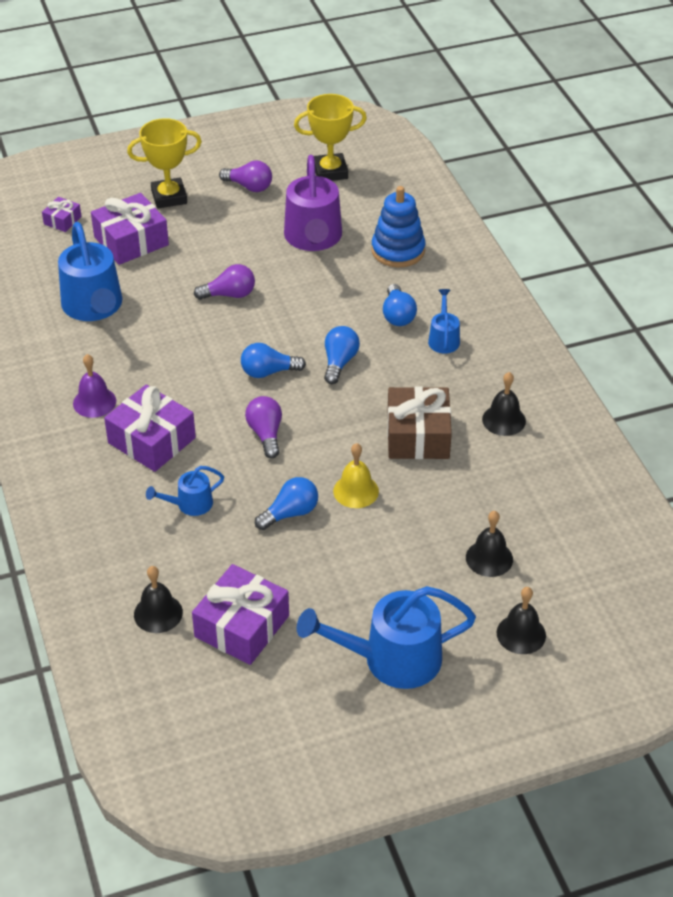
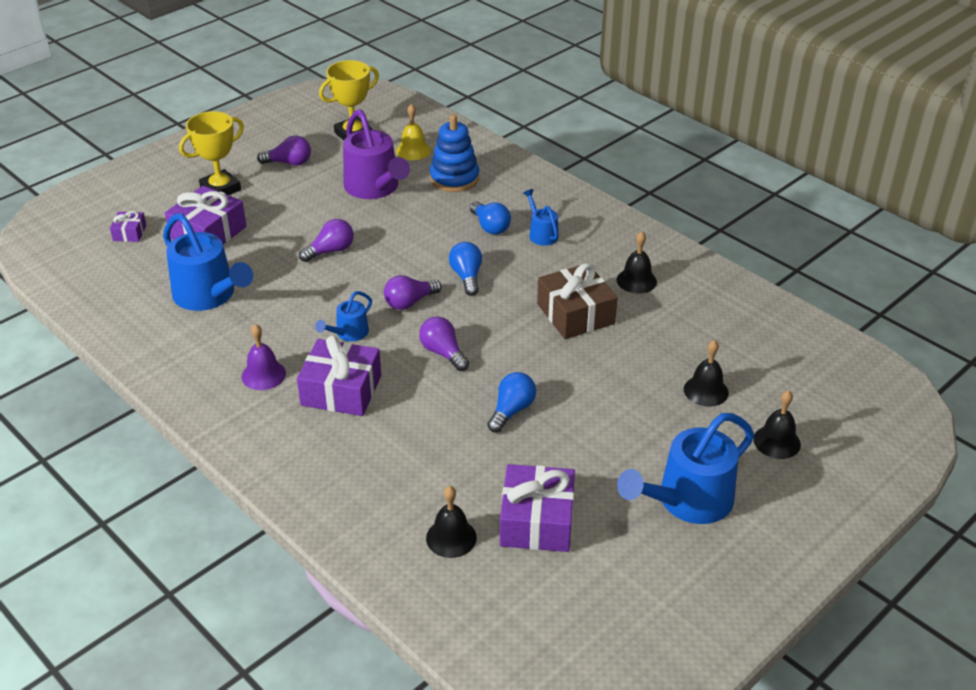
camera: 25 degrees left, 5 degrees down
blue watering can [146,466,224,516] -> blue watering can moved to [315,291,372,341]
blue light bulb [241,343,306,378] -> purple light bulb [384,275,442,310]
yellow bell [333,443,379,508] -> yellow bell moved to [396,104,431,160]

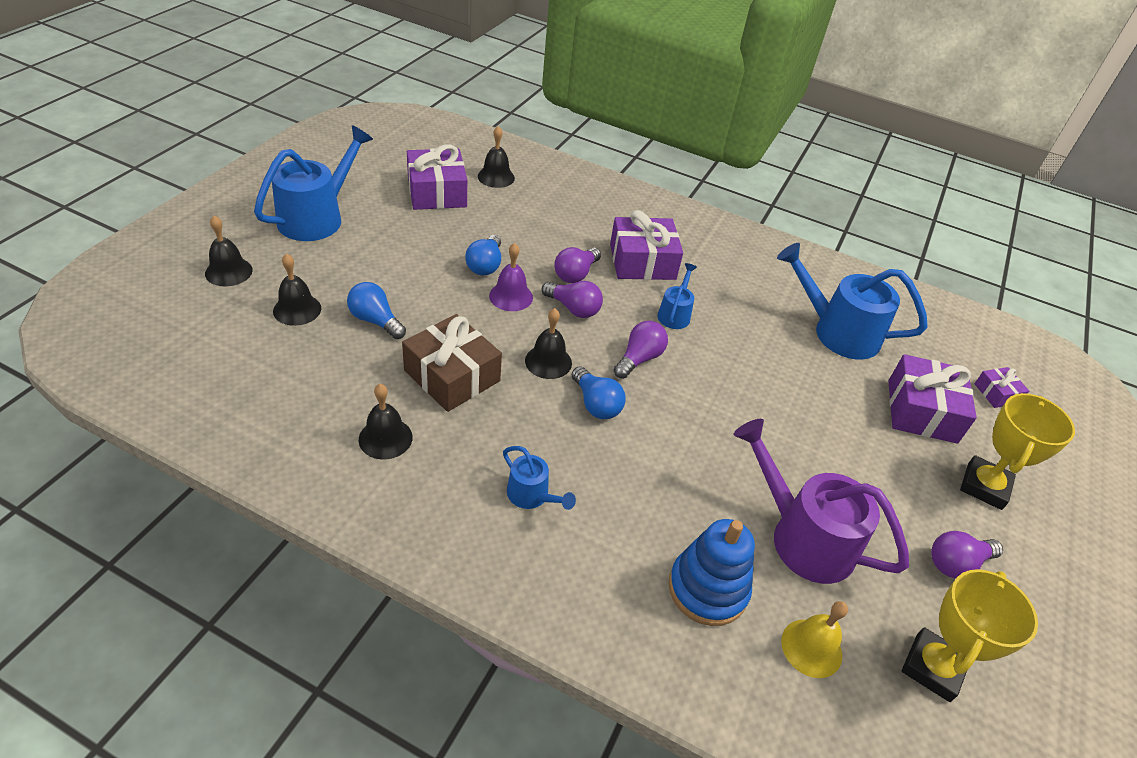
camera: 155 degrees right, 5 degrees up
purple bell [242,324,286,390] -> purple bell moved to [489,243,533,311]
purple light bulb [299,219,354,262] -> purple light bulb moved to [555,247,601,283]
blue light bulb [470,202,511,234] -> blue light bulb moved to [347,282,406,339]
none -> black bell [525,308,572,379]

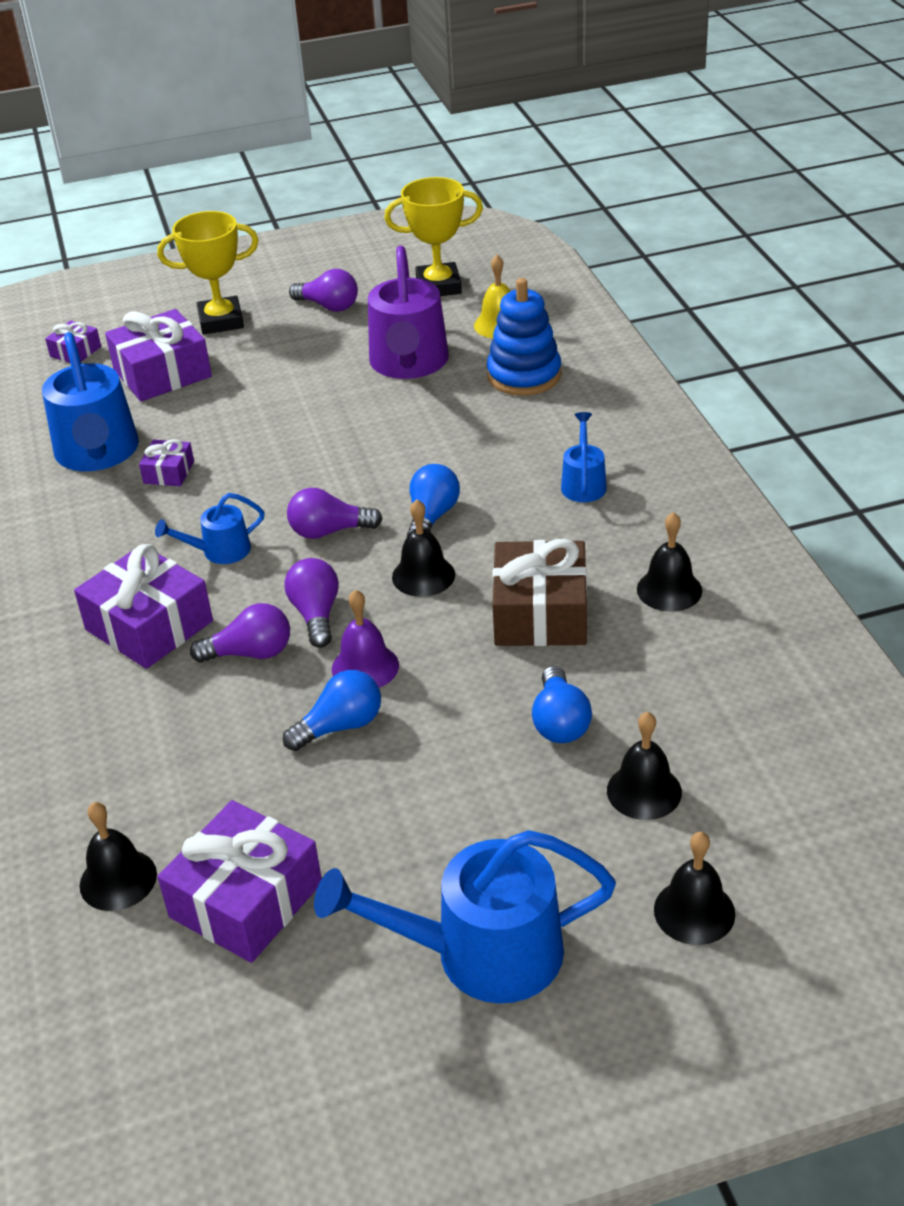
camera: 125 degrees left, 5 degrees down
none -> purple gift [139,439,194,486]

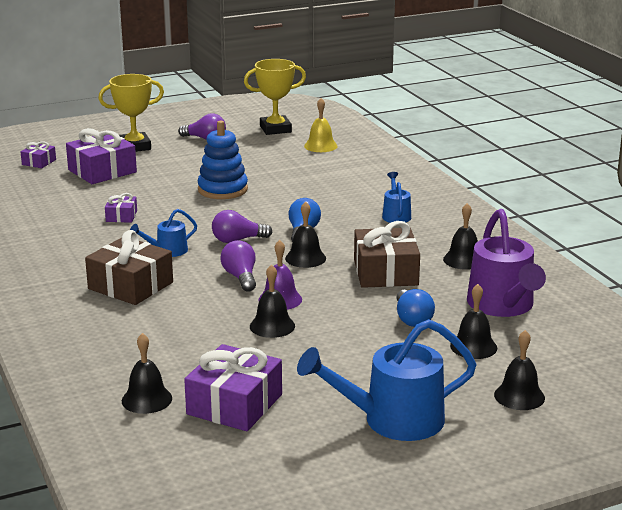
camera: 10 degrees left, 15 degrees down
blue watering can [42,332,139,471] -> none
purple gift [74,544,213,669] -> brown gift [85,230,173,305]
purple light bulb [190,603,290,663] -> none
blue light bulb [283,670,381,751] -> black bell [250,264,295,338]
purple watering can [368,246,449,379] -> purple watering can moved to [467,209,546,317]
blue stacking toy [487,278,561,396] -> blue stacking toy moved to [198,121,248,199]

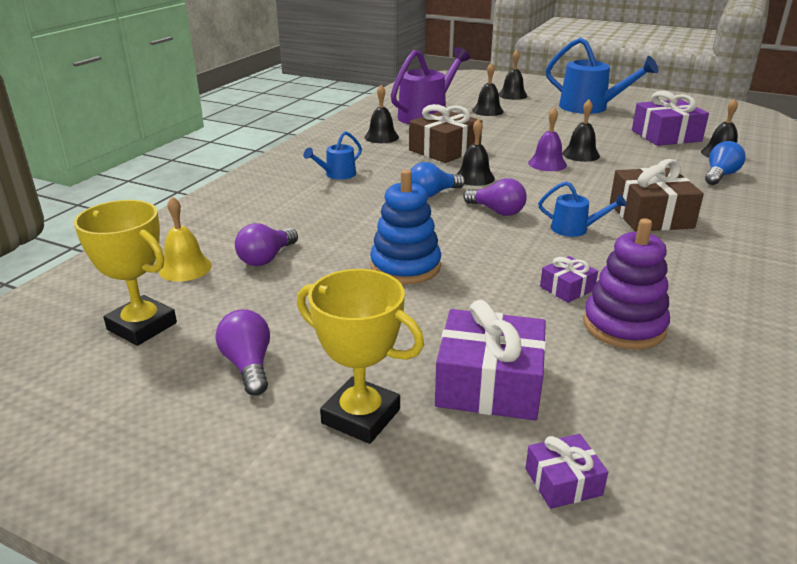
camera: 130 degrees left, 5 degrees up
purple light bulb [220,240,256,292] -> purple light bulb moved to [235,223,298,266]
blue light bulb [396,289,435,327] -> blue light bulb moved to [705,141,746,185]
none -> purple stacking toy [583,218,670,349]

